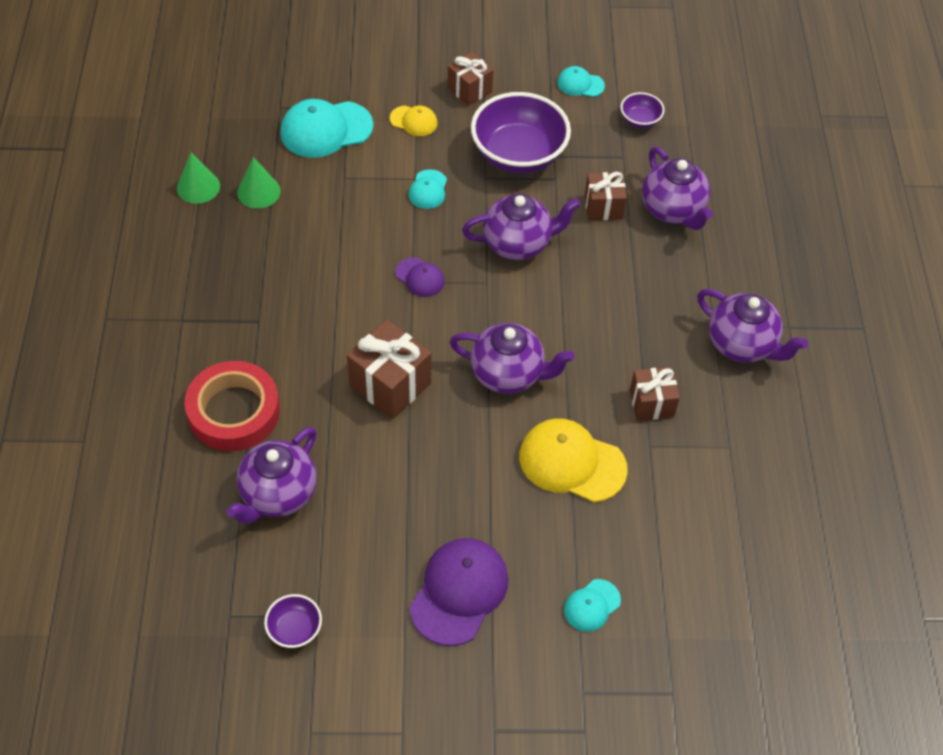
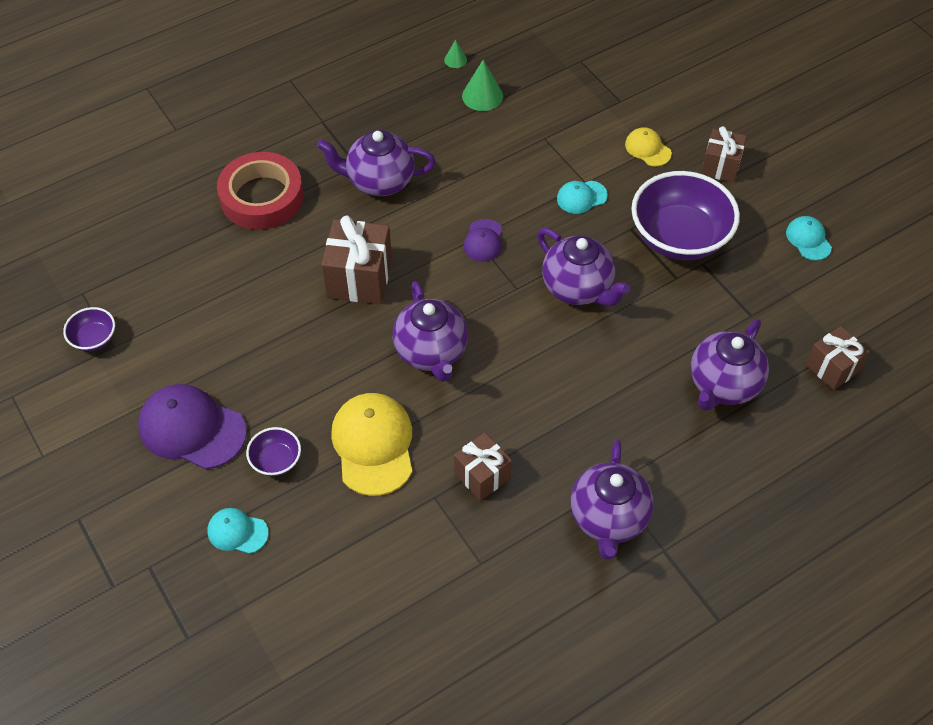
camera: 60 degrees right, 0 degrees up
green cone [177,152,220,204] -> green cone [444,39,467,68], size x0.56
purple teapot [226,427,317,524] -> purple teapot moved to [317,130,436,196]
turquoise cap [280,99,373,158] -> none
yellow cap [390,105,437,136] -> yellow cap turned 150 degrees clockwise [625,127,672,166]
purple cap [410,538,509,646] -> purple cap turned 150 degrees counterclockwise [138,384,247,469]
brown gift [585,172,627,220] -> brown gift moved to [806,326,869,390]
purple bowl [621,92,664,128] -> purple bowl moved to [246,427,301,476]

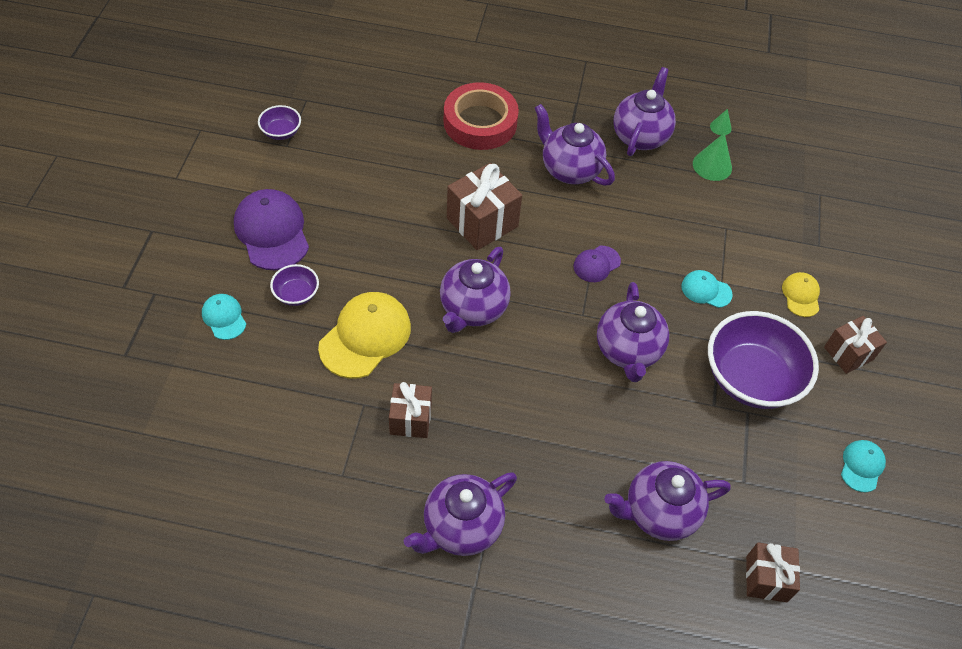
camera: 40 degrees right, 0 degrees up
none -> purple teapot [614,67,676,156]

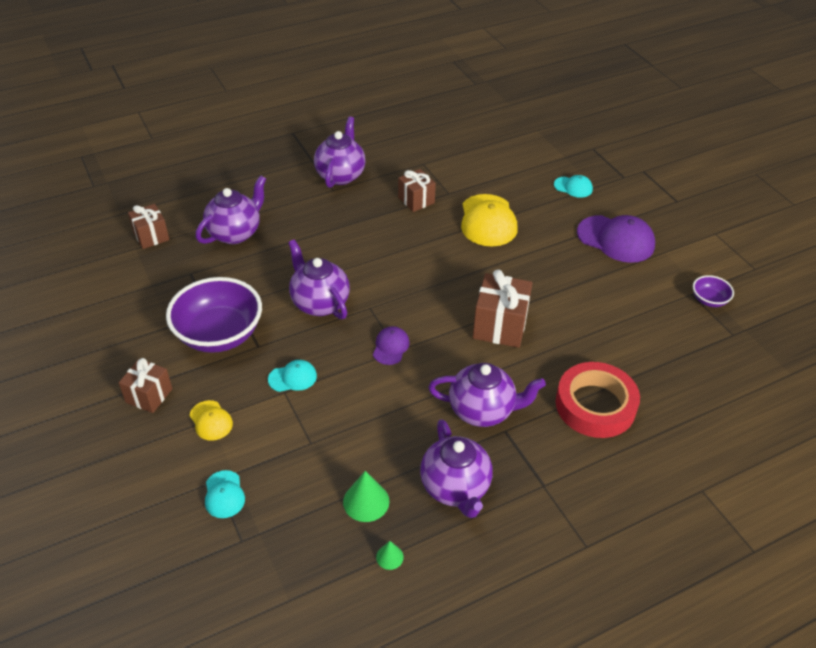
camera: 145 degrees right, 10 degrees down
purple bowl [270,264,319,306] -> none
purple teapot [440,247,511,333] -> none
turquoise cap [841,440,886,492] -> turquoise cap moved to [205,470,245,518]

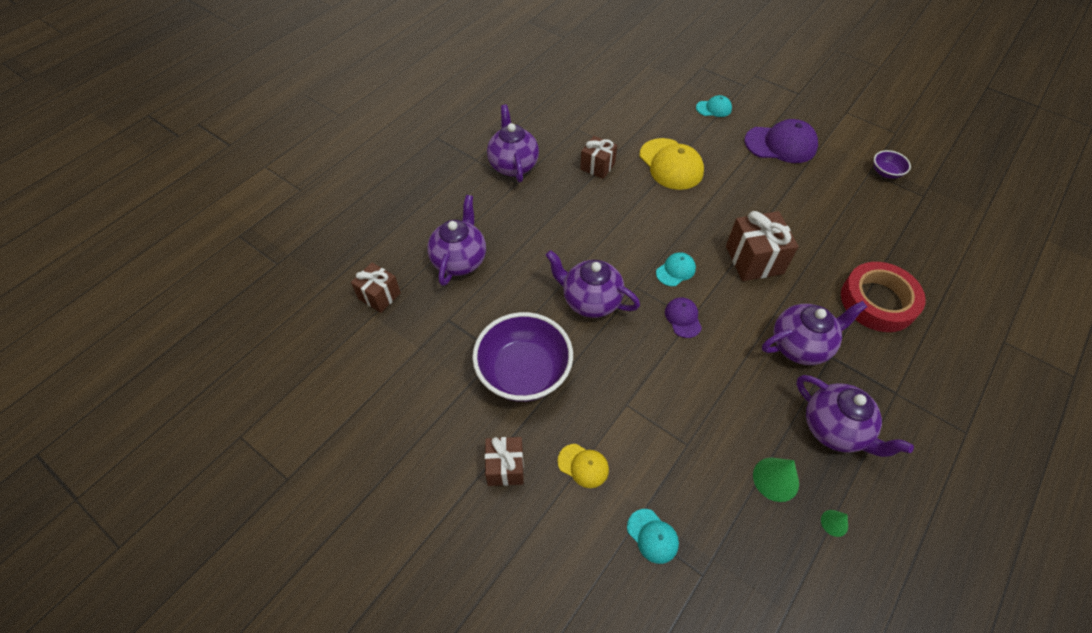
camera: 25 degrees left, 10 degrees up
turquoise cap [268,360,317,392] -> turquoise cap moved to [656,252,696,286]

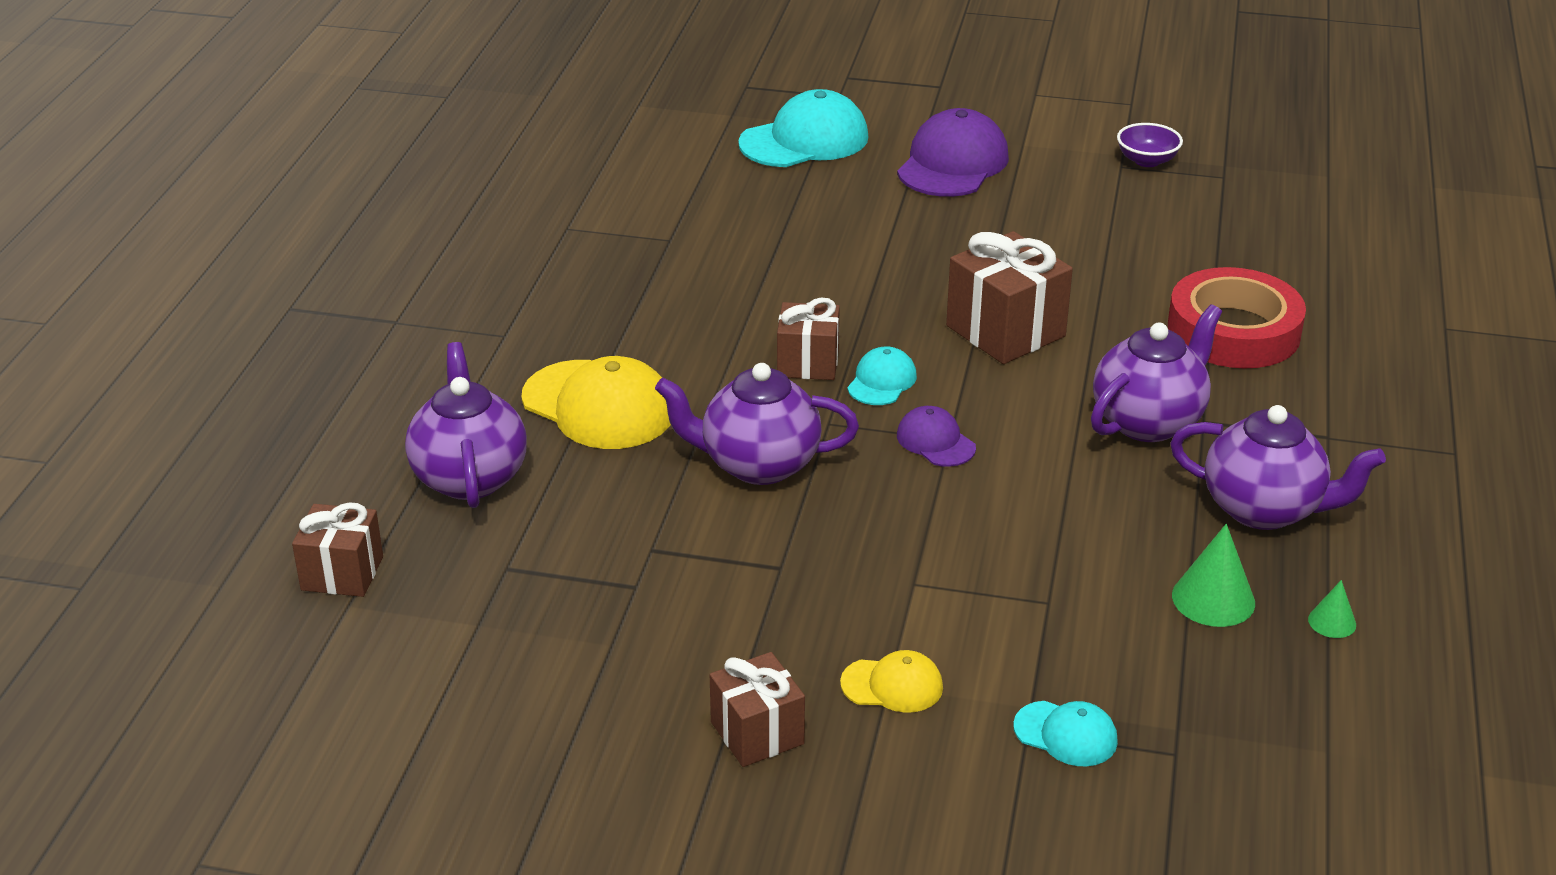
camera: 25 degrees left, 20 degrees down
purple bowl [472,312,573,402] -> none
purple teapot [487,104,539,183] -> none
brown gift [580,136,617,179] -> brown gift moved to [777,298,840,380]
yellow cap [639,138,704,190] -> yellow cap moved to [522,356,671,449]
turquoise cap [696,95,732,117] -> turquoise cap [738,89,869,167], size x1.90
purple cap [744,119,818,163] -> purple cap turned 45 degrees counterclockwise [897,108,1009,197]

